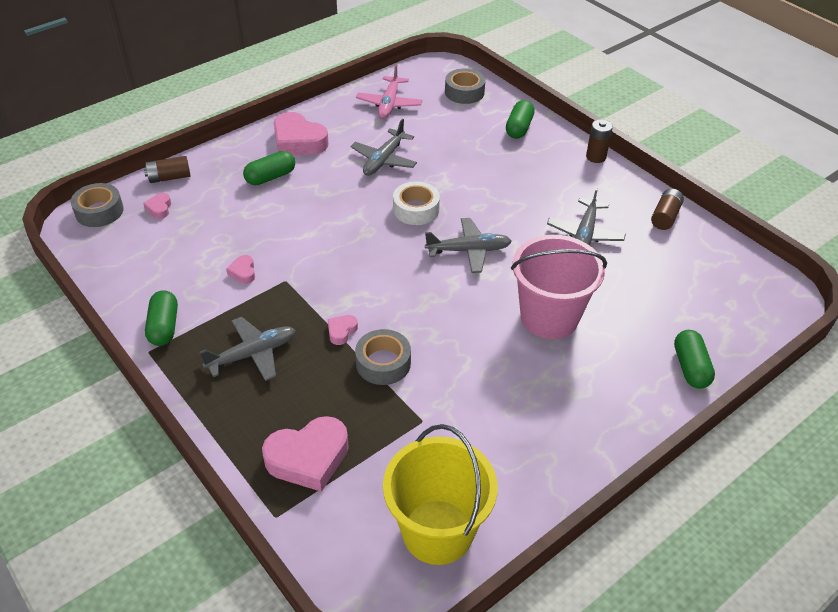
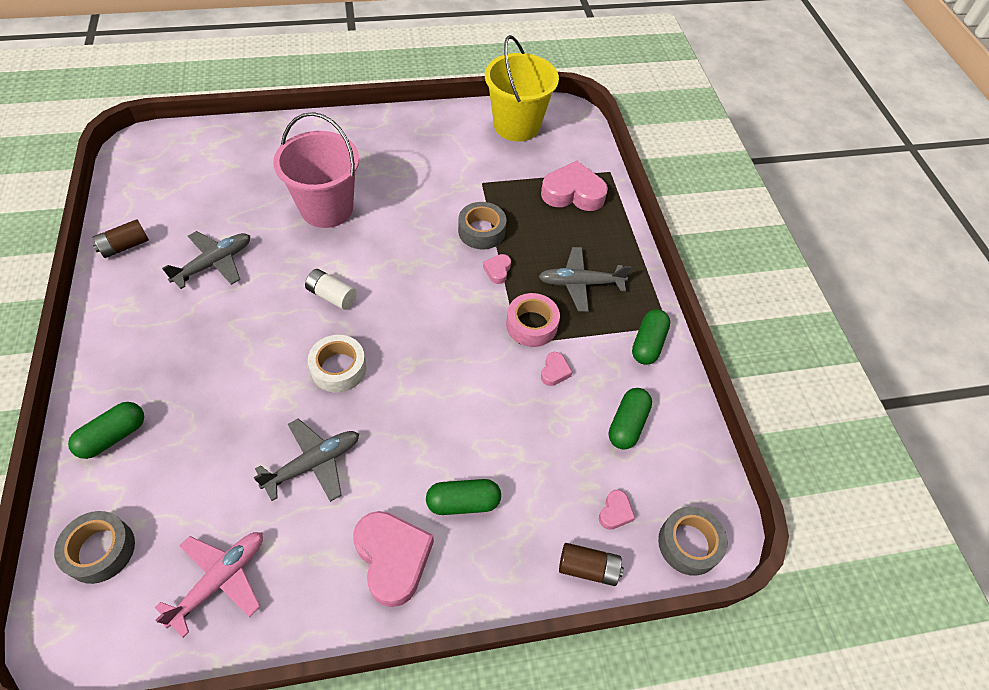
camera: 155 degrees left, 10 degrees up
pink heart [328,315,358,345] -> pink heart turned 135 degrees clockwise [483,254,511,284]
grey plane [425,218,512,273] -> white battery [305,269,357,310]
brown battery [586,119,613,163] -> none
green capsule [674,330,715,389] -> green capsule moved to [609,388,652,450]
none -> pink tape [506,293,560,347]

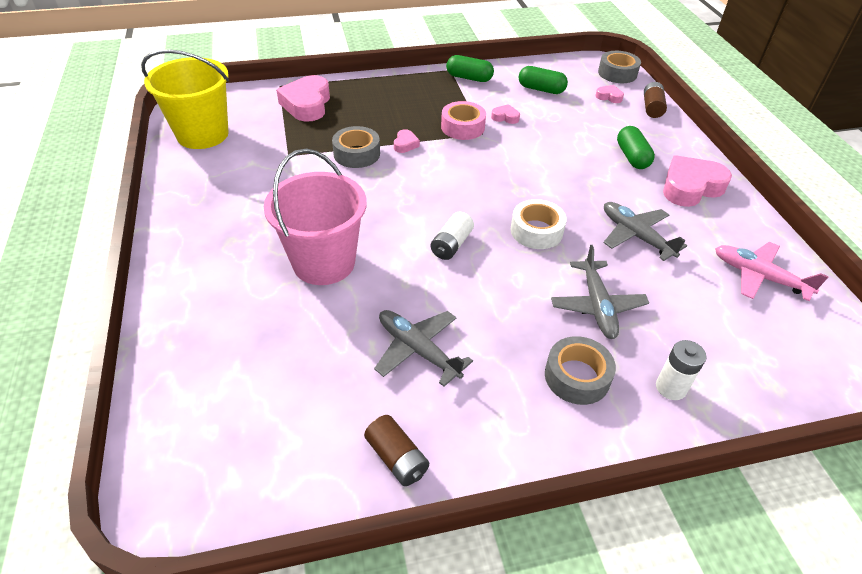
camera: 90 degrees left, 10 degrees down
grey tape [54,511,135,584] -> grey tape moved to [545,336,616,405]
green capsule [68,402,144,459] -> white battery [656,340,706,400]
pink heart [483,254,511,284] -> pink heart turned 90 degrees counterclockwise [394,129,420,153]
grey plane [538,247,631,312] -> grey plane moved to [551,245,649,339]

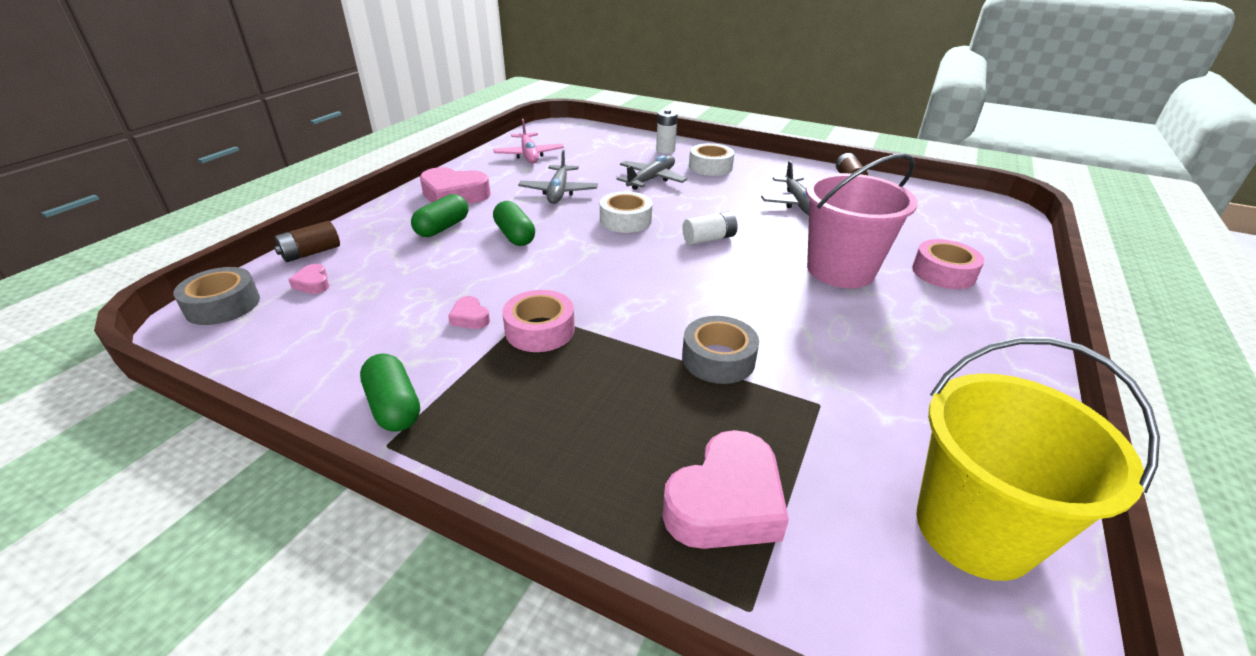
camera: 140 degrees left, 10 degrees down
pink heart [394,129,420,153] -> none
green capsule [518,66,568,94] -> green capsule moved to [493,201,535,246]
grey tape [545,336,616,405] -> white tape [689,143,734,176]
none -> pink tape [912,239,984,289]

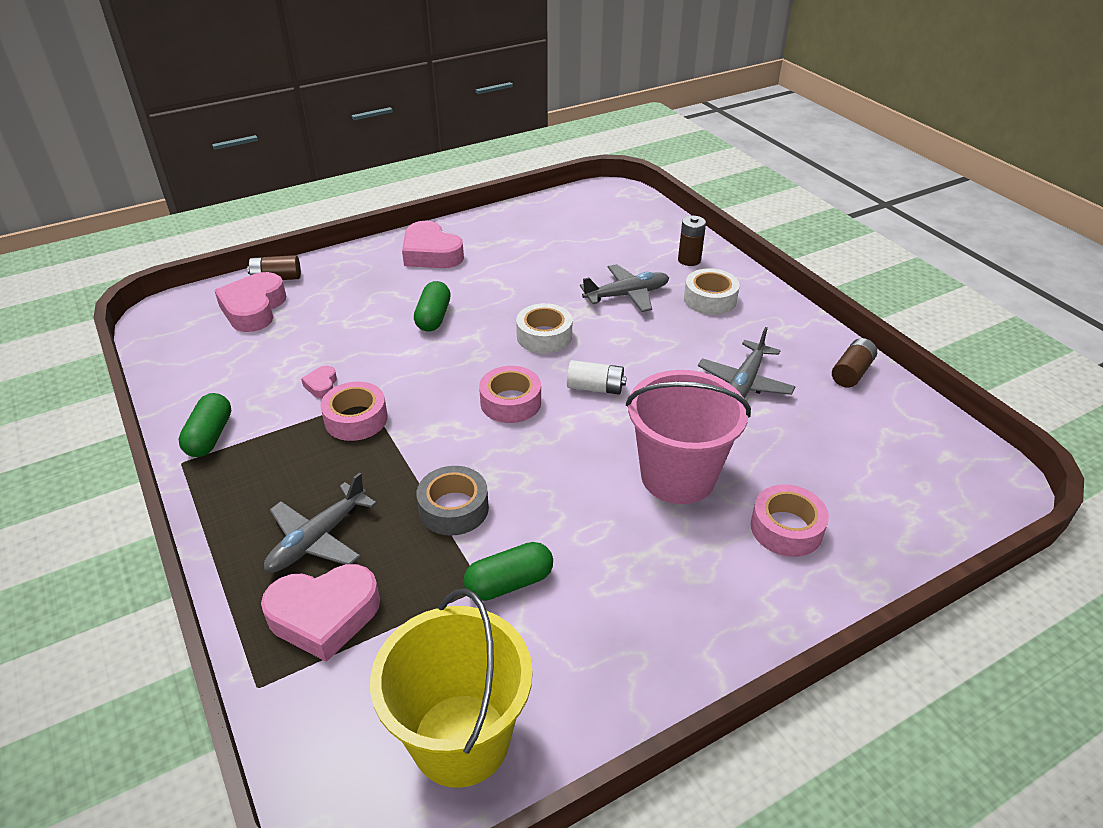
camera: 35 degrees right, 5 degrees up
grey tape [173,267,260,325] -> none
pink heart [288,264,329,294] -> pink heart [214,272,286,332], size x2.16
green capsule [411,194,468,237] -> green capsule moved to [464,542,553,601]
pink plane [493,119,564,164] -> none
grey plane [518,150,598,204] -> grey plane moved to [264,472,377,572]
white battery [656,109,678,154] -> brown battery [678,216,706,266]
none -> pink tape [479,366,541,423]

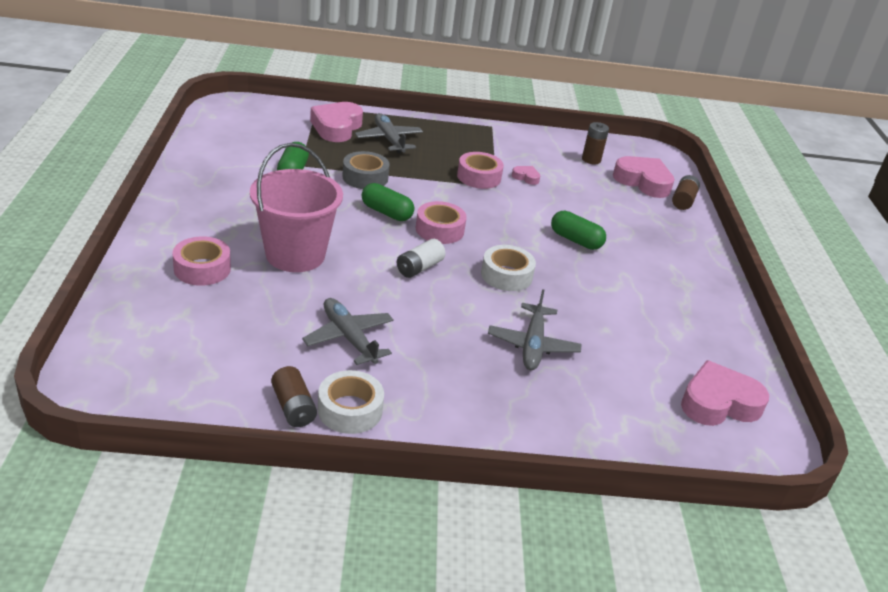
camera: 115 degrees right, 5 degrees down
green capsule [178,393,231,457] -> green capsule moved to [362,183,414,221]
yellow bucket [370,589,533,788] -> none
pink heart [402,221,464,268] -> pink heart moved to [681,360,769,426]
brown battery [678,216,706,266] -> brown battery moved to [582,122,609,164]
white tape [684,268,740,315] -> white tape moved to [318,370,384,434]

